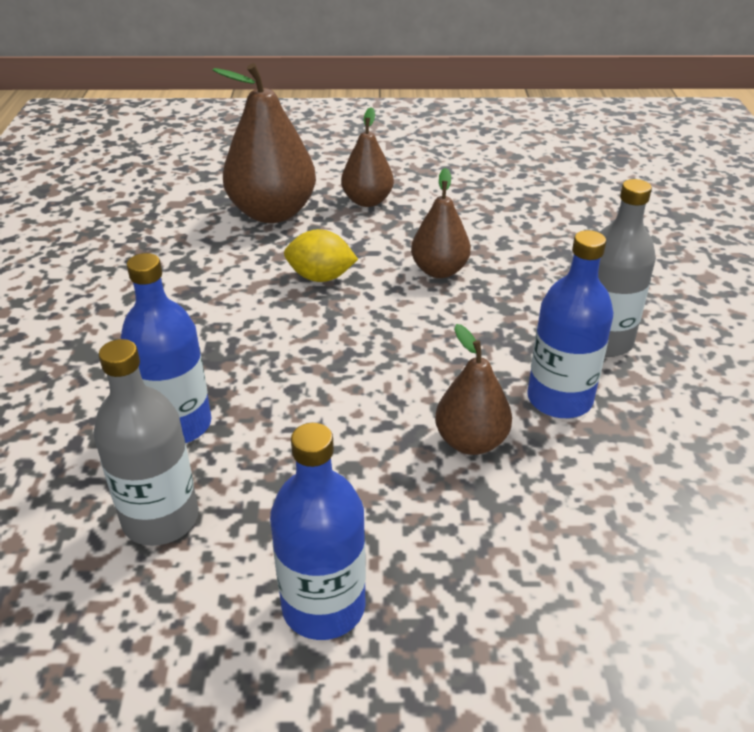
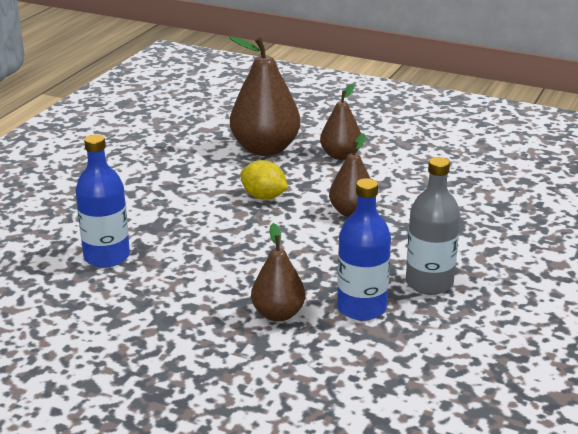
camera: 25 degrees right, 10 degrees down
grey bottle [94,339,199,546] -> none
blue bottle [270,423,366,640] -> none

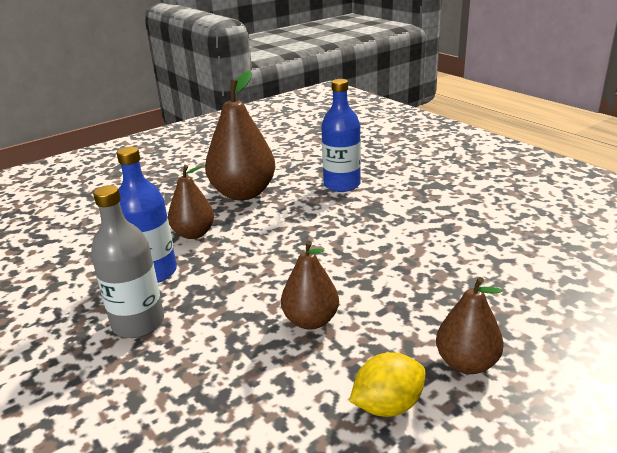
camera: 120 degrees right, 0 degrees up
brown pear [229,36,301,156] -> brown pear moved to [205,70,276,200]
yellow lemon [241,160,288,200] -> yellow lemon moved to [349,352,425,417]

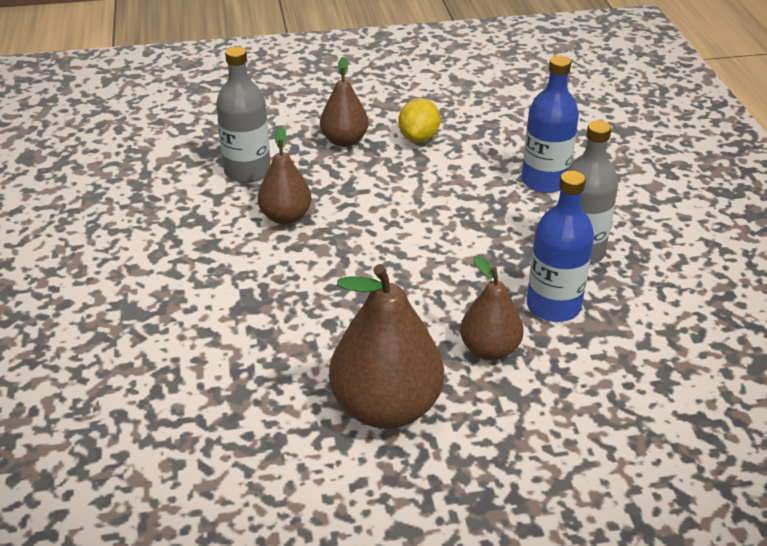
camera: 155 degrees left, 10 degrees up
brown pear [281,240,339,330] -> brown pear moved to [258,127,312,225]
blue bottle [321,79,361,192] -> blue bottle moved to [522,56,579,193]
yellow lemon [349,352,425,417] -> yellow lemon turned 75 degrees counterclockwise [398,98,440,143]
none -> grey bottle [216,47,271,183]

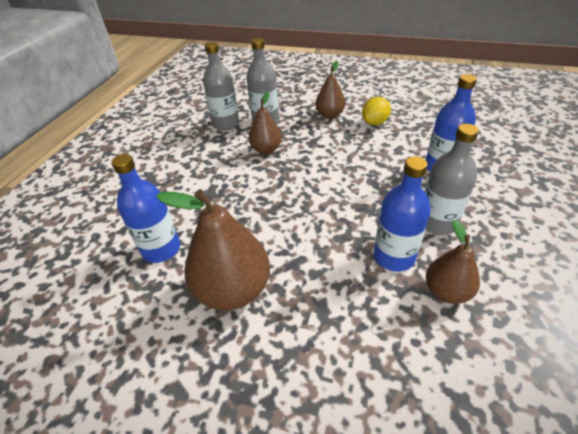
camera: 30 degrees right, 5 degrees up
brown pear [460,256,524,360] -> brown pear moved to [426,220,480,304]
none -> blue bottle [111,154,180,263]
none -> grey bottle [203,42,240,130]

